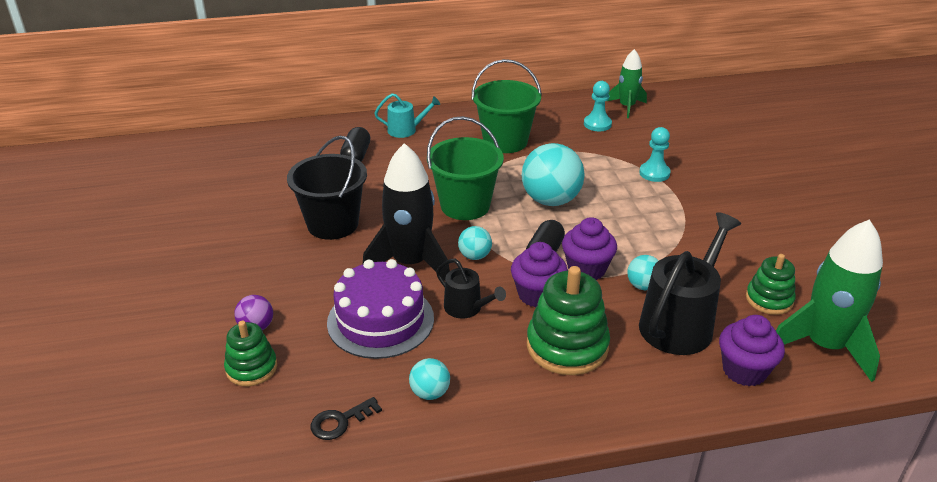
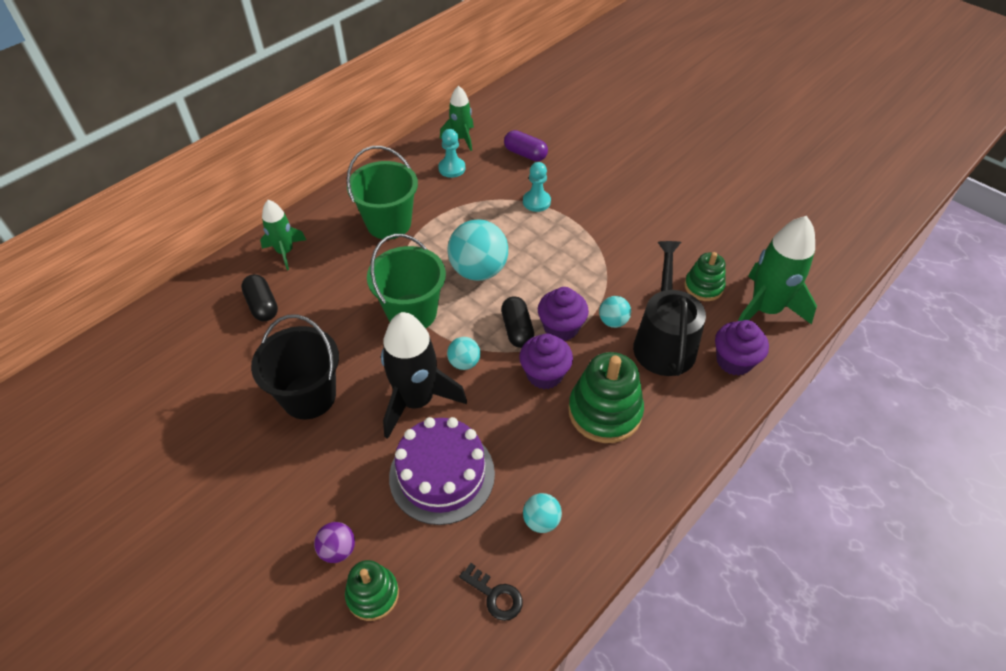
camera: 35 degrees left, 15 degrees up
black key [311,397,382,440] -> black key turned 75 degrees counterclockwise [459,563,523,621]
turquoise watering can [374,93,440,138] -> green rocket [260,200,306,270]
black watering can [436,259,506,319] -> none
none -> purple capsule [504,130,548,161]

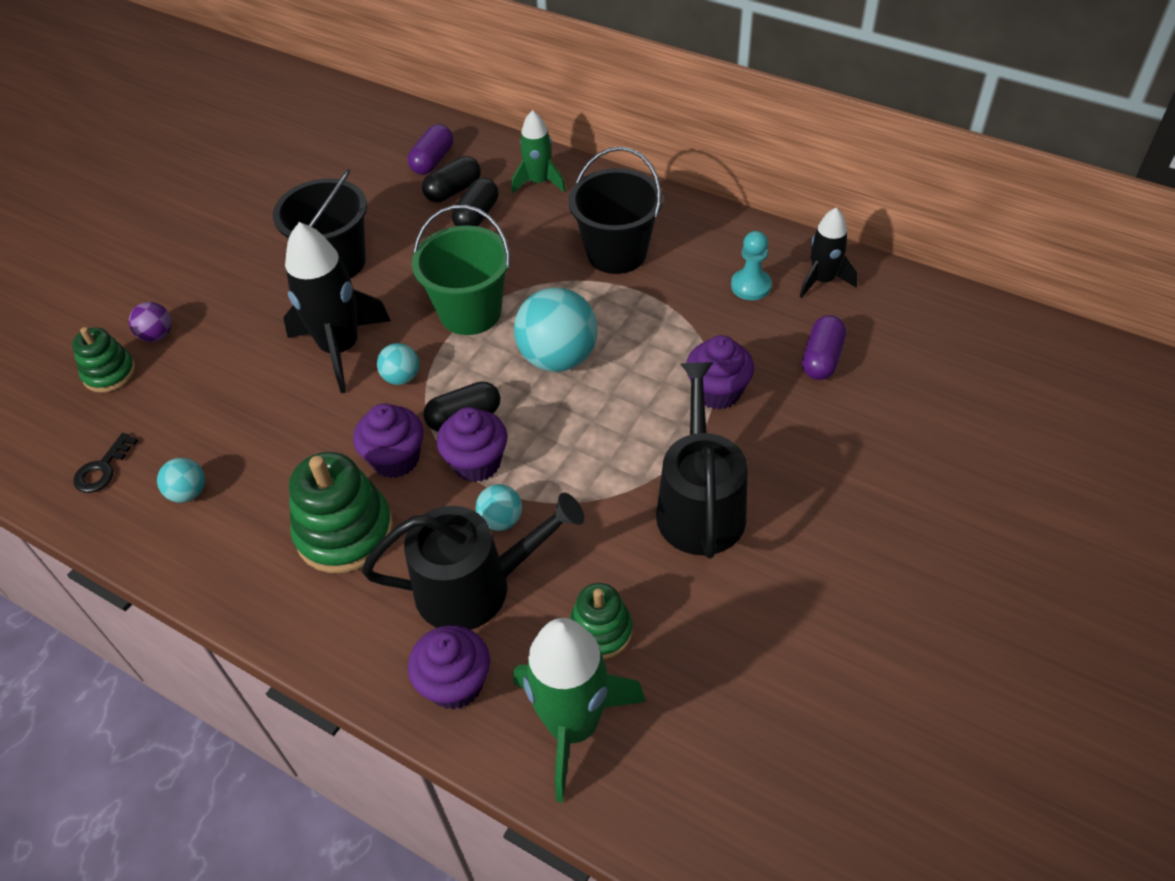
camera: 80 degrees right, 0 degrees up
green bucket [347,146,418,239] -> black bucket [568,147,663,274]
purple cake [389,417,495,525] -> none
green rocket [440,85,474,151] -> black rocket [799,208,857,298]
turquoise pawn [523,162,551,212] -> purple cupcake [686,335,754,410]
none -> purple capsule [408,124,453,175]
none -> black capsule [452,178,498,227]
none -> black watering can [656,362,748,558]

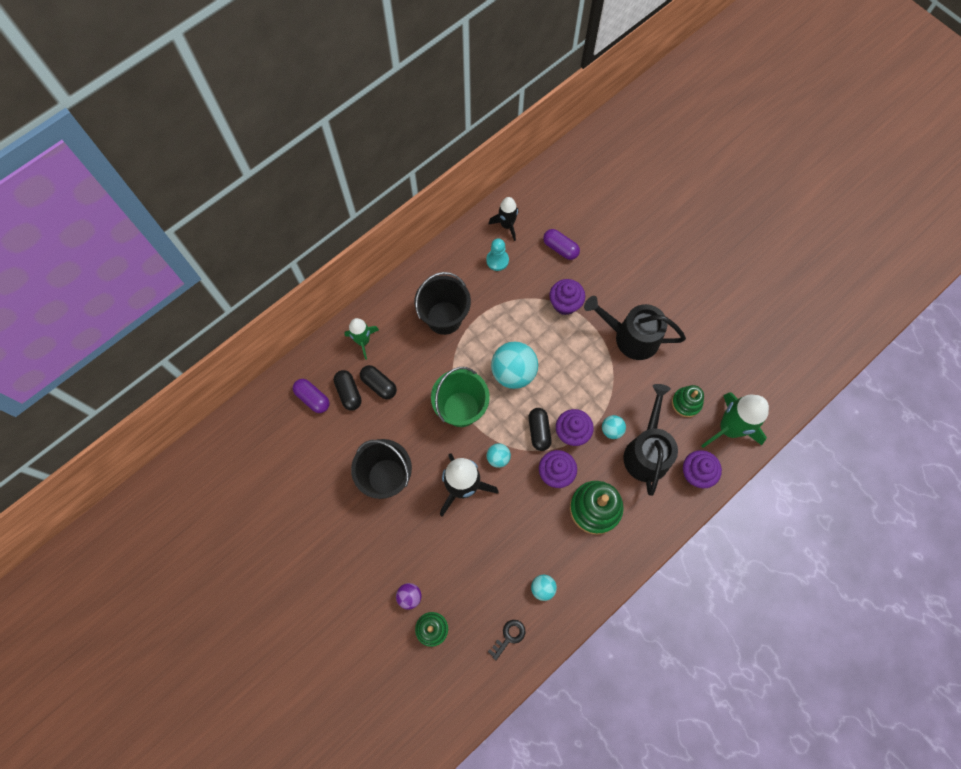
camera: 75 degrees left, 20 degrees up
black key [73,433,138,493] -> black key turned 90 degrees counterclockwise [488,620,525,660]

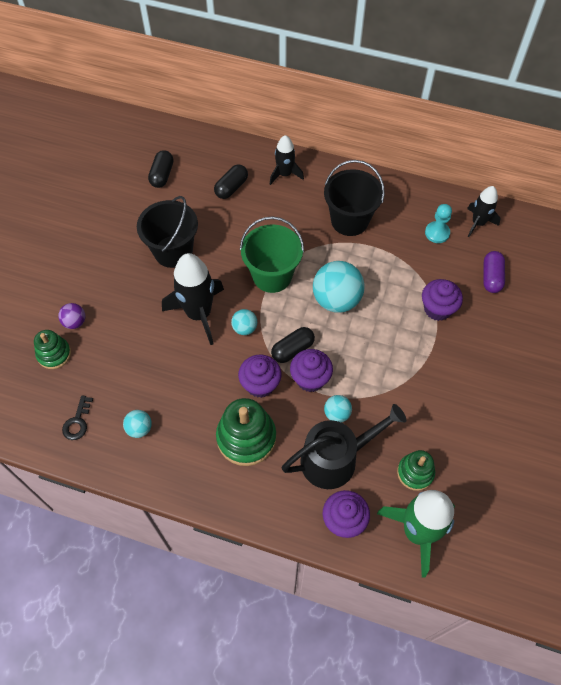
camera: 60 degrees right, 10 degrees down
purple capsule [293,379,329,413] -> none
green rocket [345,318,379,360] -> black rocket [270,135,304,185]
black capsule [360,365,397,399] -> black capsule moved to [148,150,174,188]
black key [488,620,525,660] -> black key turned 90 degrees clockwise [62,396,93,440]
black watering can [584,296,686,360] -> none

